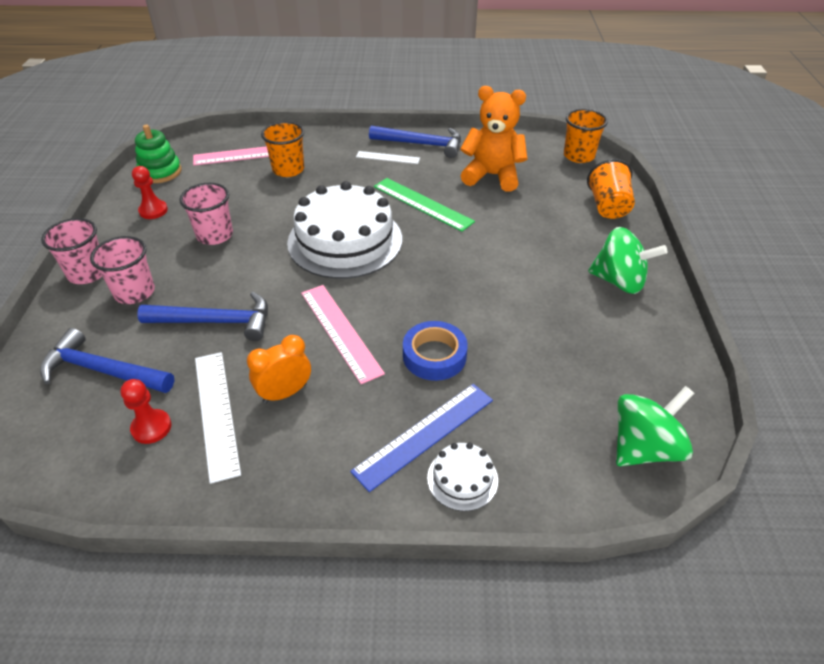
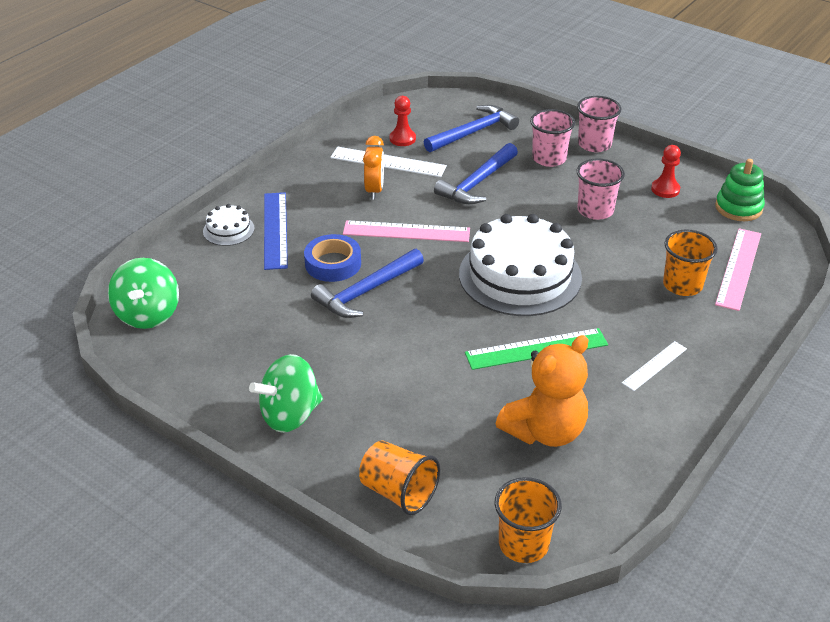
camera: 125 degrees right, 5 degrees down
blue hammer [369,126,461,158] -> blue hammer moved to [311,249,424,318]

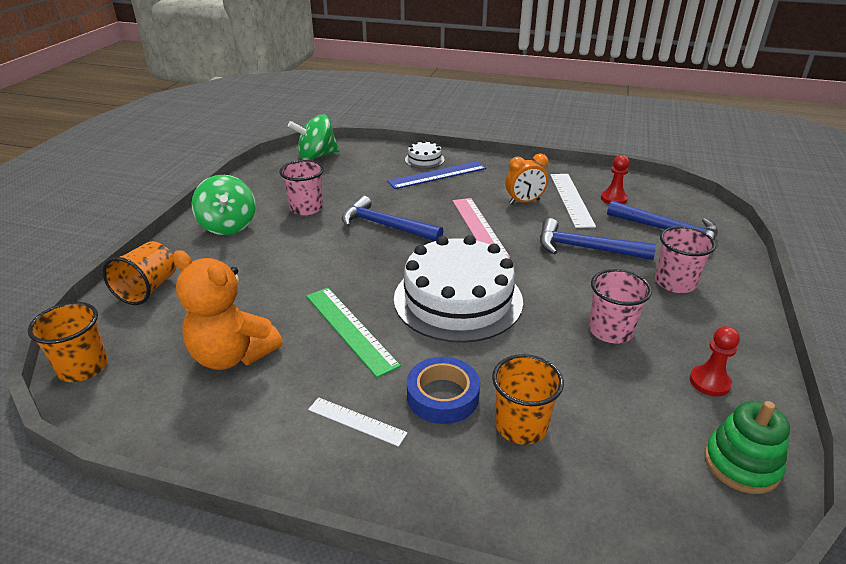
camera: 70 degrees right, 5 degrees down
green spinning top [249,354,323,433] -> green spinning top turned 150 degrees counterclockwise [192,175,256,235]
blue tape [304,234,361,282] -> blue tape moved to [407,357,480,424]
pink cup [577,96,621,152] -> pink cup moved to [279,160,324,215]
pink ruler [715,228,761,311] -> none

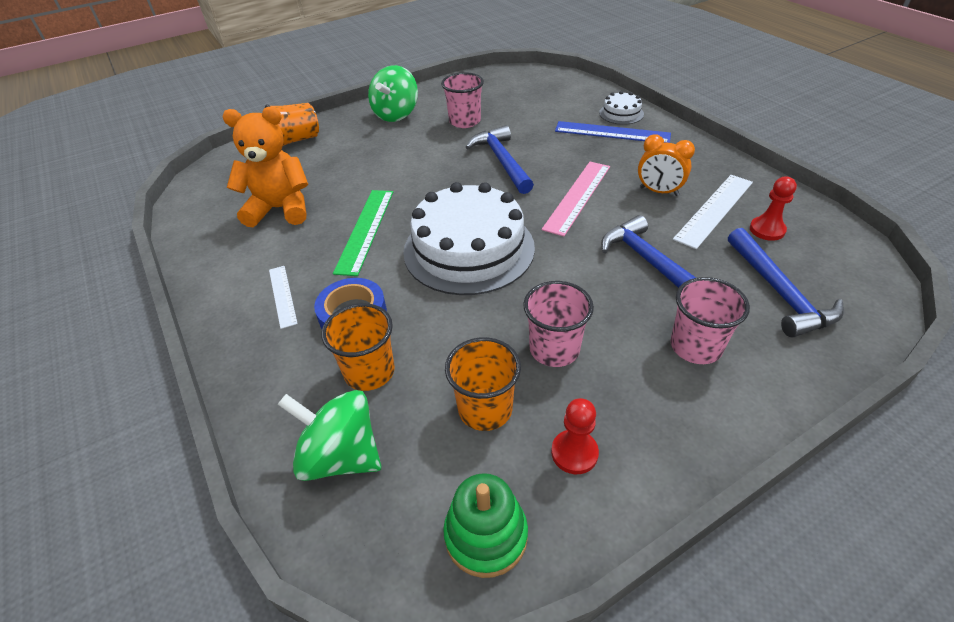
camera: 45 degrees right, 10 degrees up
orange cup [28,302,108,382] -> orange cup moved to [445,337,521,431]
orange teddy bear [173,250,283,370] -> orange teddy bear turned 105 degrees clockwise [222,107,308,227]
green spinning top [288,114,340,160] -> green spinning top moved to [278,390,381,481]

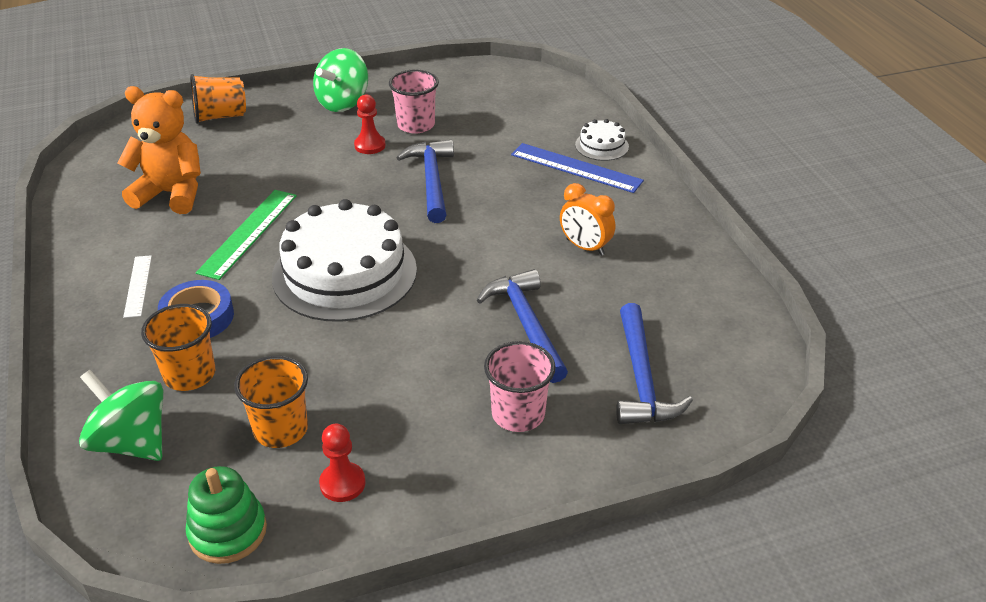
camera: 10 degrees right, 5 degrees down
pink cup [523,281,594,367] -> none
pink ruler [542,162,610,237] -> none
white ruler [673,175,753,249] -> none
red pawn [750,177,797,241] -> red pawn moved to [354,95,386,154]

